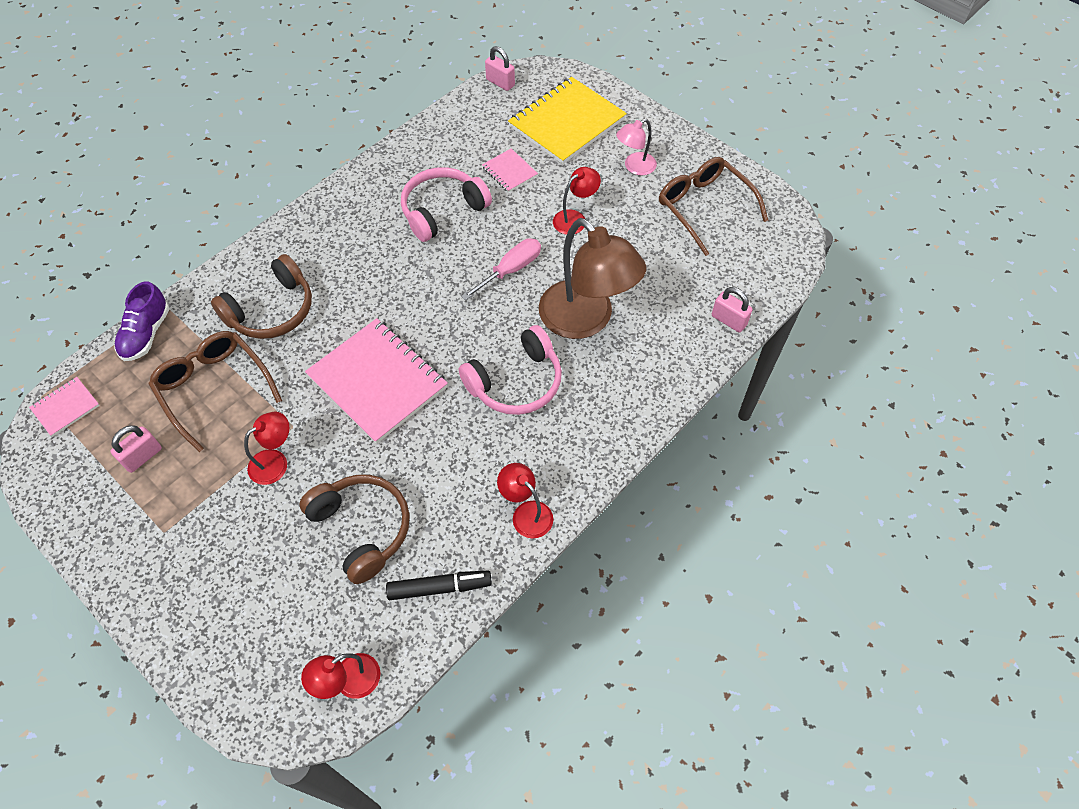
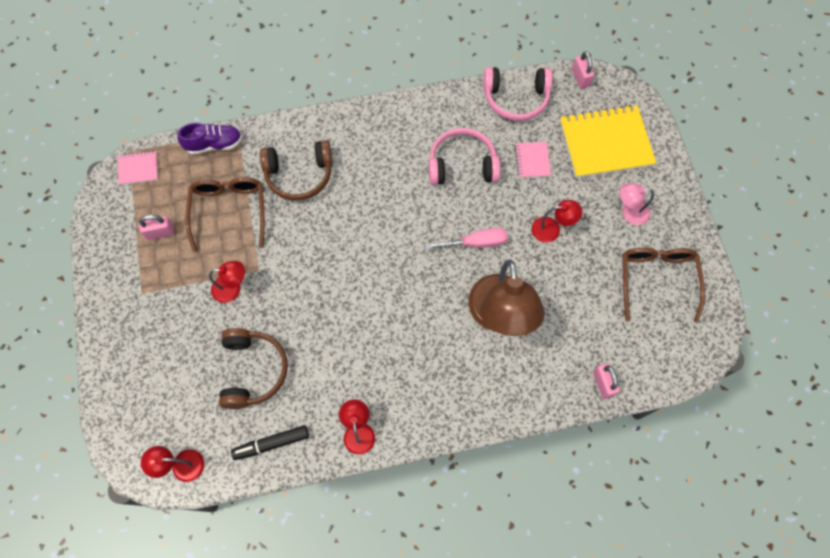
camera: 35 degrees right, 10 degrees up
purple shoe [114,281,169,361] -> purple shoe turned 150 degrees counterclockwise [177,123,242,155]
pink notebook [305,318,448,444] -> none
black marker [386,571,492,600] -> black marker turned 135 degrees clockwise [231,425,309,460]
pink headphones [459,325,562,415] -> pink headphones moved to [483,67,553,121]

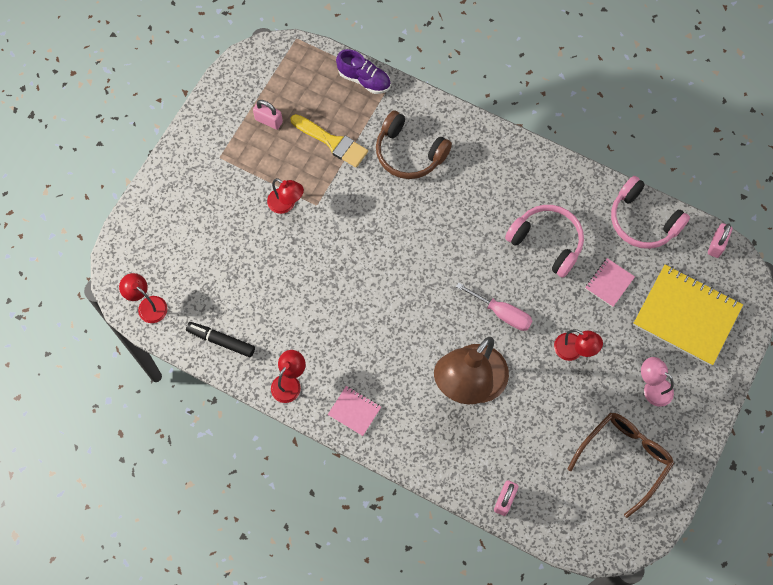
camera: 40 degrees right, 0 degrees up
pink notebook [118,151,158,185] -> pink notebook moved to [328,386,381,436]
brown glasses [186,177,265,252] -> yellow brush [291,114,368,168]
brown headphones [219,328,288,409] -> none

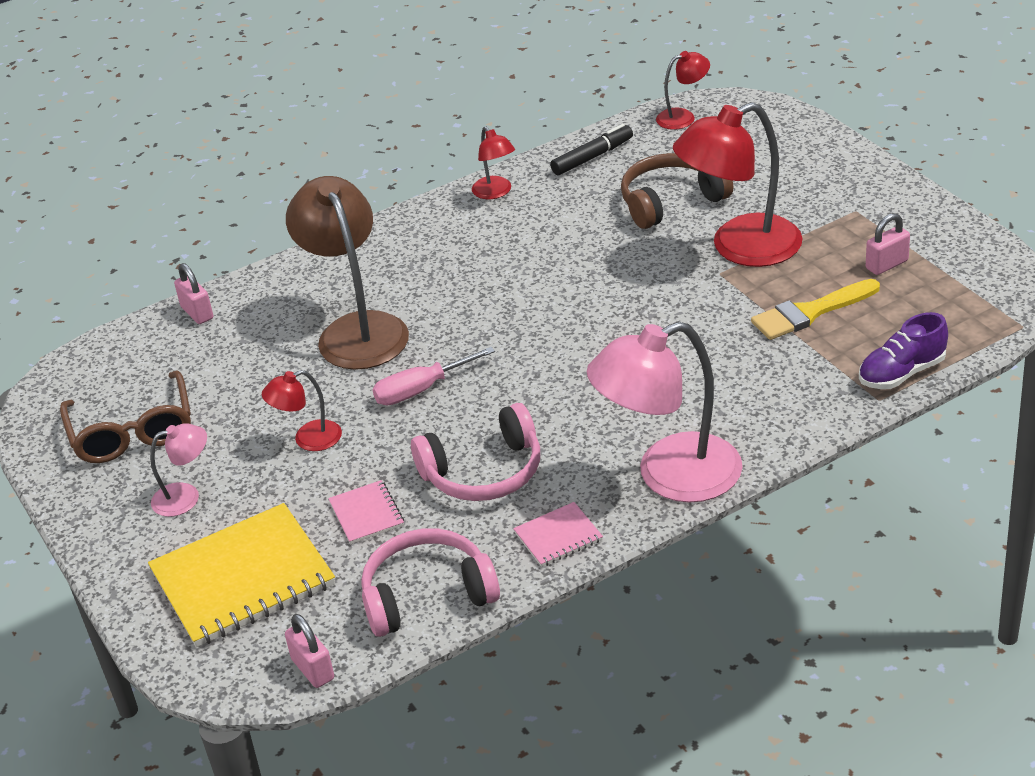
camera: 125 degrees right, 30 degrees down
red lamp [267,178,304,214] -> red lamp [673,102,803,267], size x2.07
pink notebook [328,386,381,436] -> pink notebook moved to [513,502,603,567]
brown headphones [376,110,452,179] -> brown headphones moved to [621,153,733,229]
none -> pink lamp [587,322,743,503]

